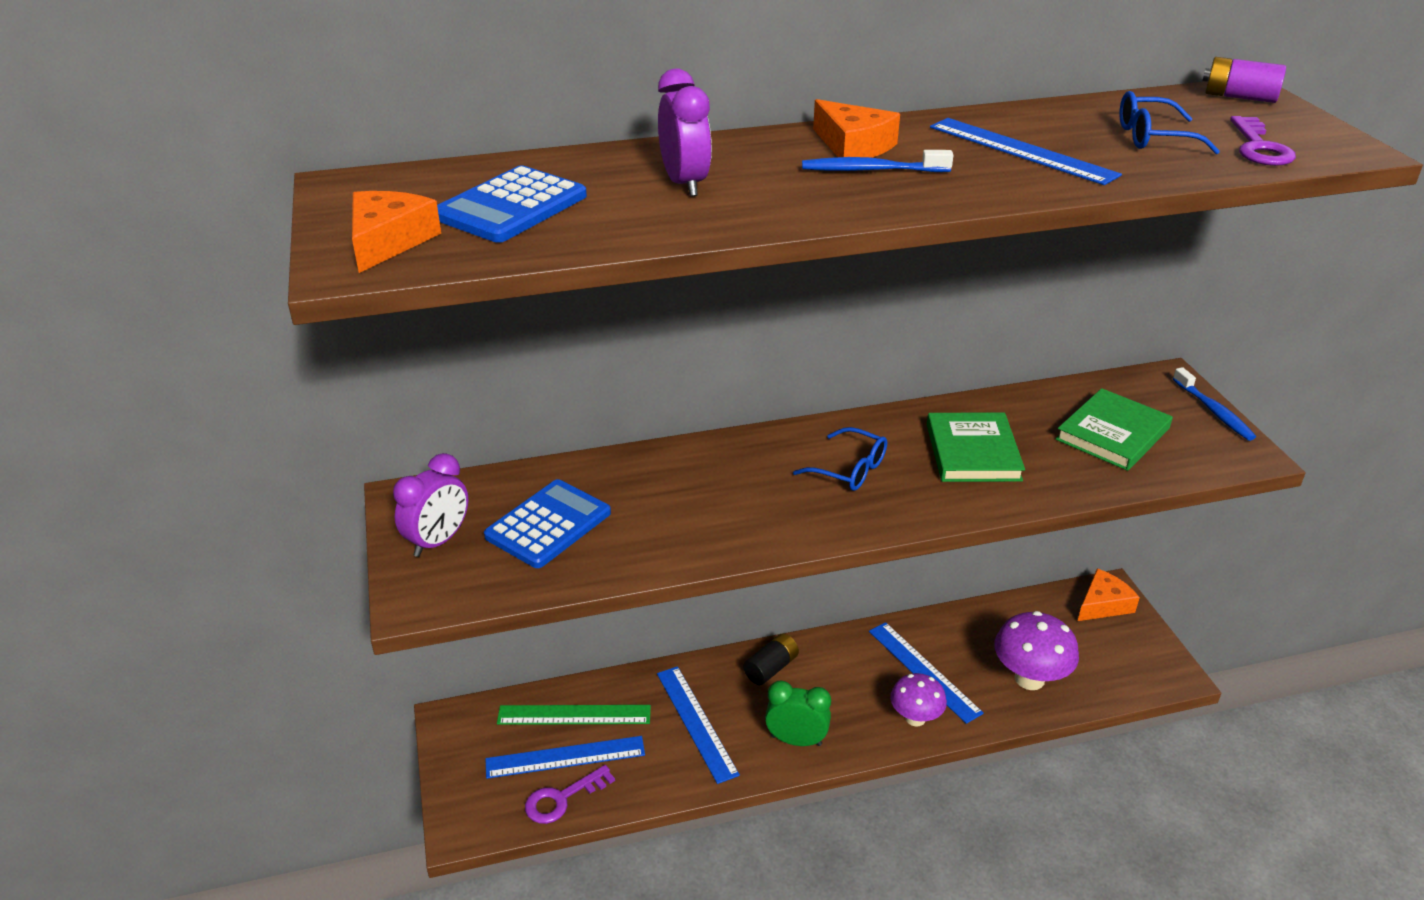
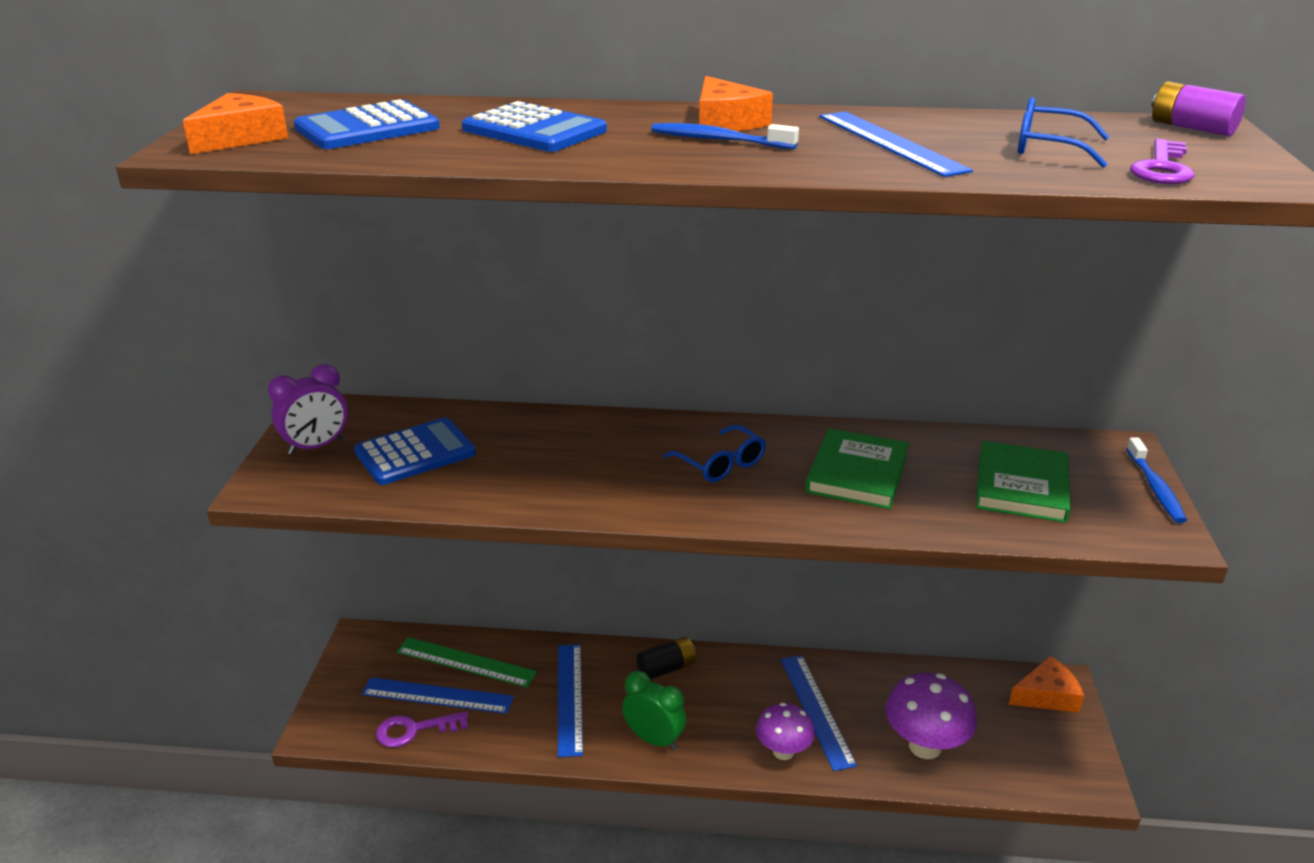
camera: 20 degrees right, 5 degrees down
purple clock [658,68,712,197] -> blue calculator [462,101,607,152]
green book [1056,388,1173,471] -> green book turned 45 degrees counterclockwise [976,441,1071,523]

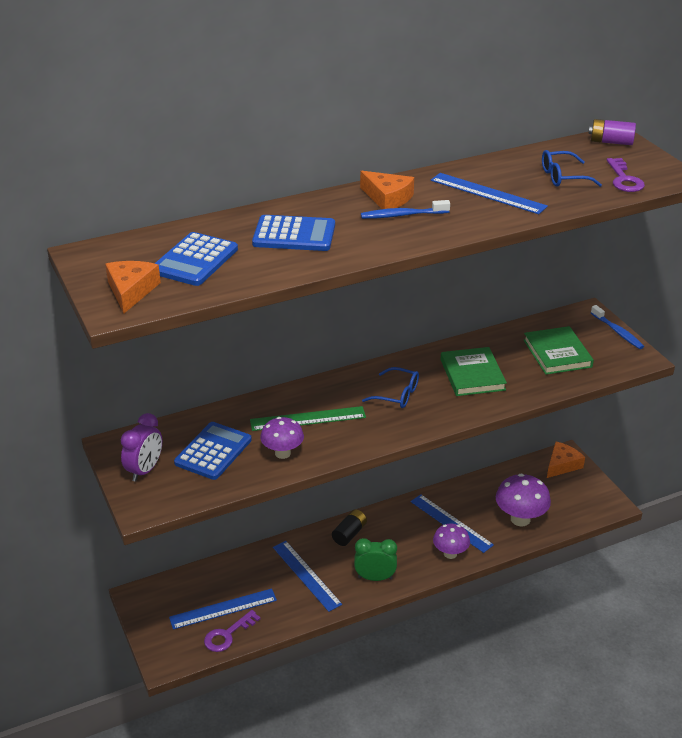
camera: 30 degrees left, 5 degrees up
green ruler [396,637,537,687] -> green ruler moved to [250,406,366,431]
none -> purple mushroom [260,417,304,459]

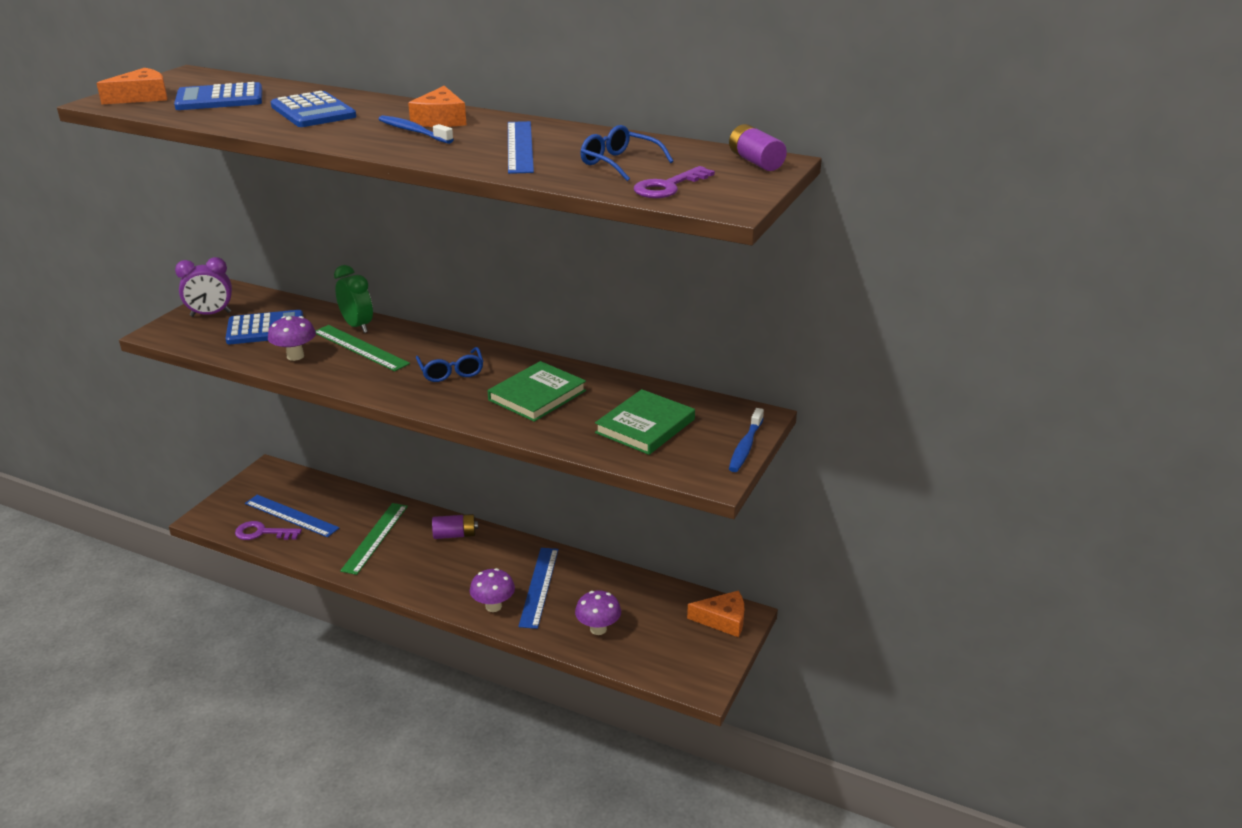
camera: 50 degrees right, 5 degrees down
blue ruler [273,541,342,612] -> green ruler [340,503,408,575]
black battery [332,509,367,546] -> purple battery [432,514,478,539]
green clock [354,538,397,581] -> green clock moved to [334,265,373,333]
purple mushroom [496,474,551,527] -> purple mushroom [575,591,621,635], size x0.66

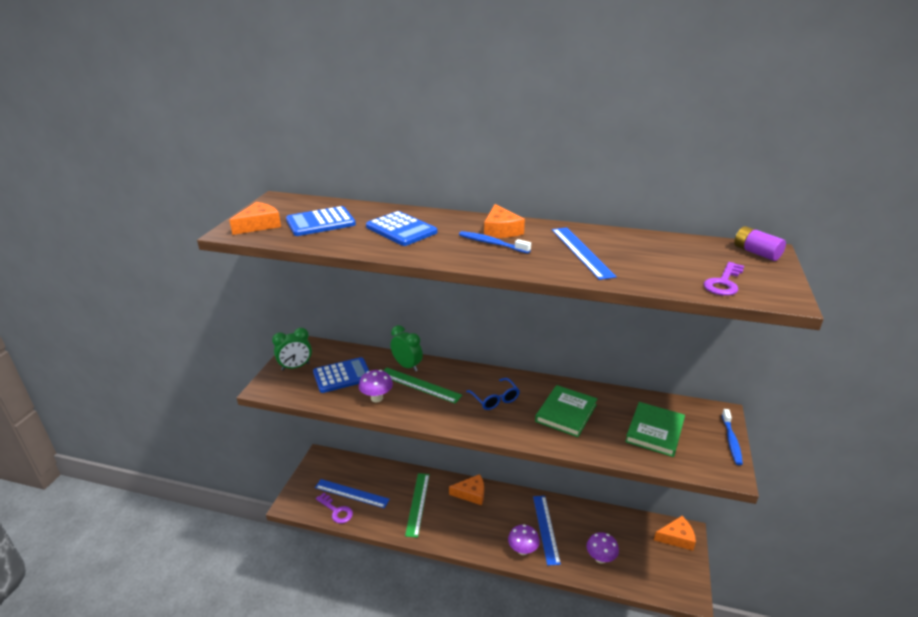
camera: 10 degrees left, 0 degrees up
purple clock [175,257,232,317] -> green clock [272,328,312,371]
purple key [235,521,302,540] -> purple key turned 135 degrees counterclockwise [316,493,353,524]
purple battery [432,514,478,539] -> orange cheese [449,474,484,505]
blue glasses [580,125,673,181] -> none

